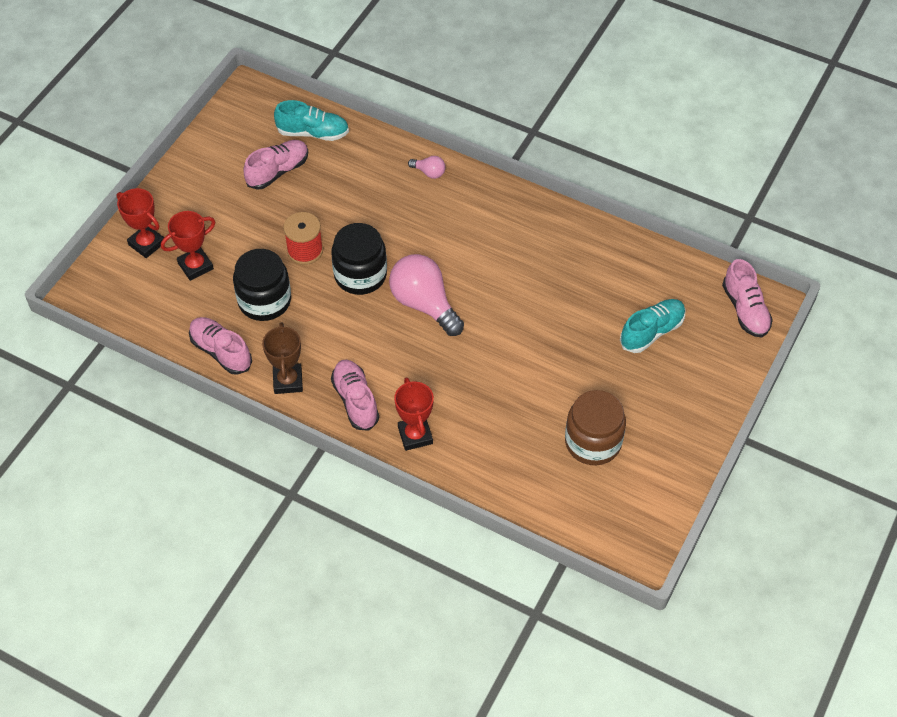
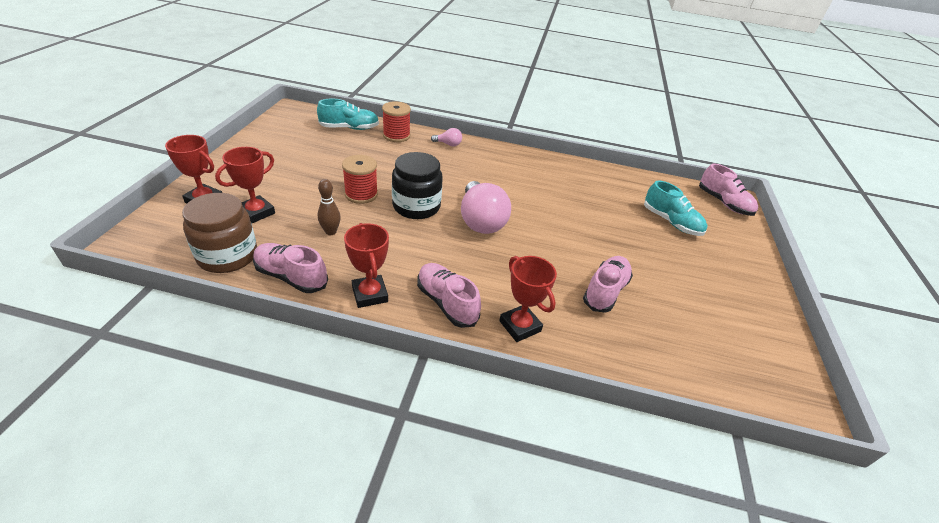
camera: 20 degrees left, 15 degrees down
black jar [233,249,291,321] -> brown bowling pin [318,179,341,235]
pink shoe [244,140,308,190] -> pink shoe moved to [583,256,633,313]
brown trophy [262,322,303,394] -> red trophy [344,223,389,308]
pink light bulb [389,254,464,336] -> pink light bulb turned 135 degrees counterclockwise [461,181,511,234]
brown jar [565,390,626,465] -> brown jar moved to [182,193,257,273]
turquoise shoe [620,299,686,353] -> turquoise shoe turned 105 degrees clockwise [644,181,708,236]
none -> red spool [382,101,411,142]

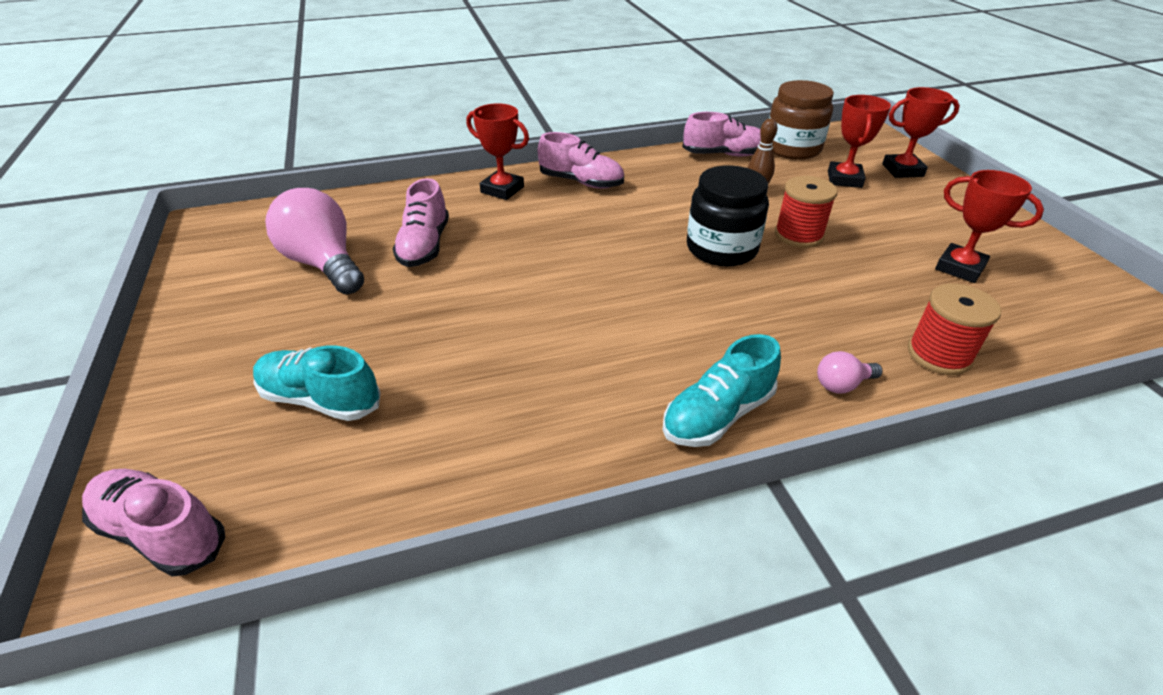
camera: 155 degrees right, 0 degrees up
turquoise shoe [317,99,379,130] -> turquoise shoe moved to [663,334,781,447]
red trophy [344,223,389,308] -> red trophy moved to [935,170,1044,283]
pink light bulb [461,181,511,234] -> pink light bulb moved to [265,188,364,294]

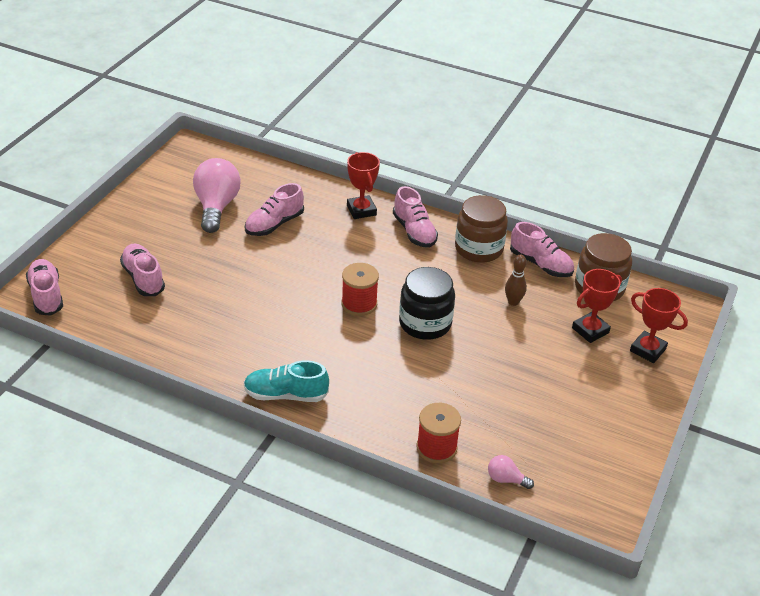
camera: 40 degrees right, 0 degrees up
turquoise shoe [253,345,381,421] -> pink shoe [120,243,165,296]
red spool [775,176,837,248] -> red spool moved to [341,263,379,316]
pink light bulb [817,351,883,393] -> pink light bulb moved to [488,455,534,489]
red trophy [935,170,1044,283] -> none
none -> brown jar [455,195,508,263]

